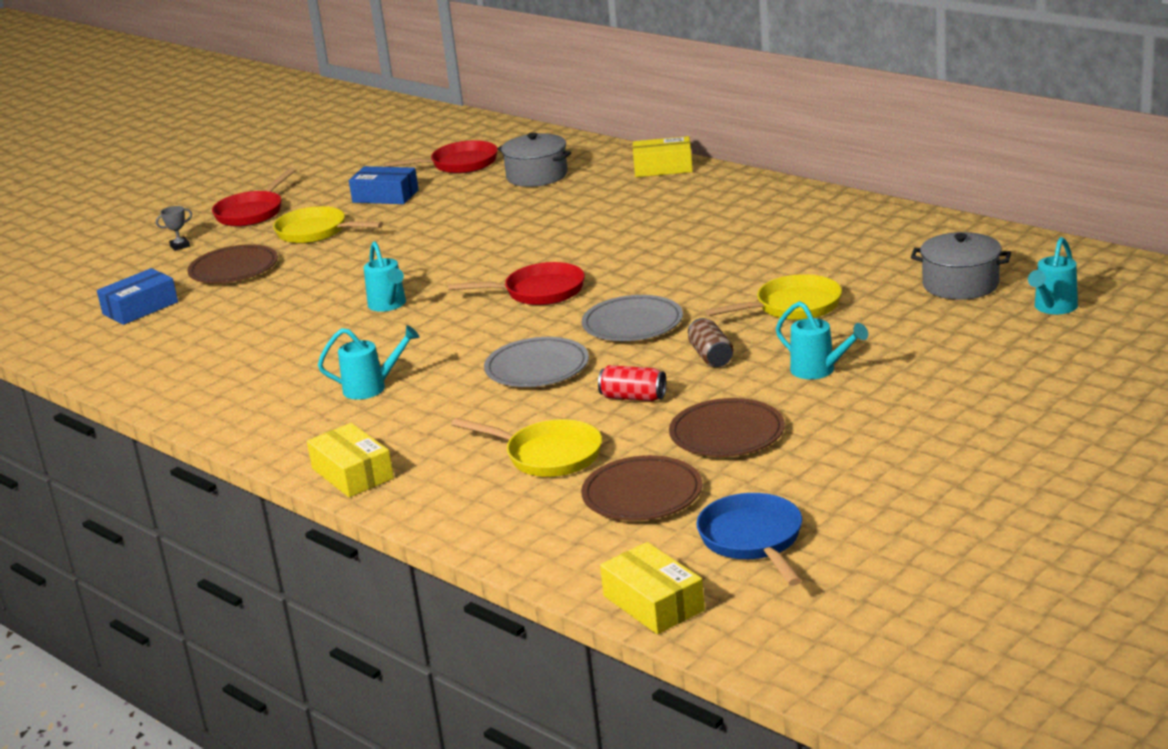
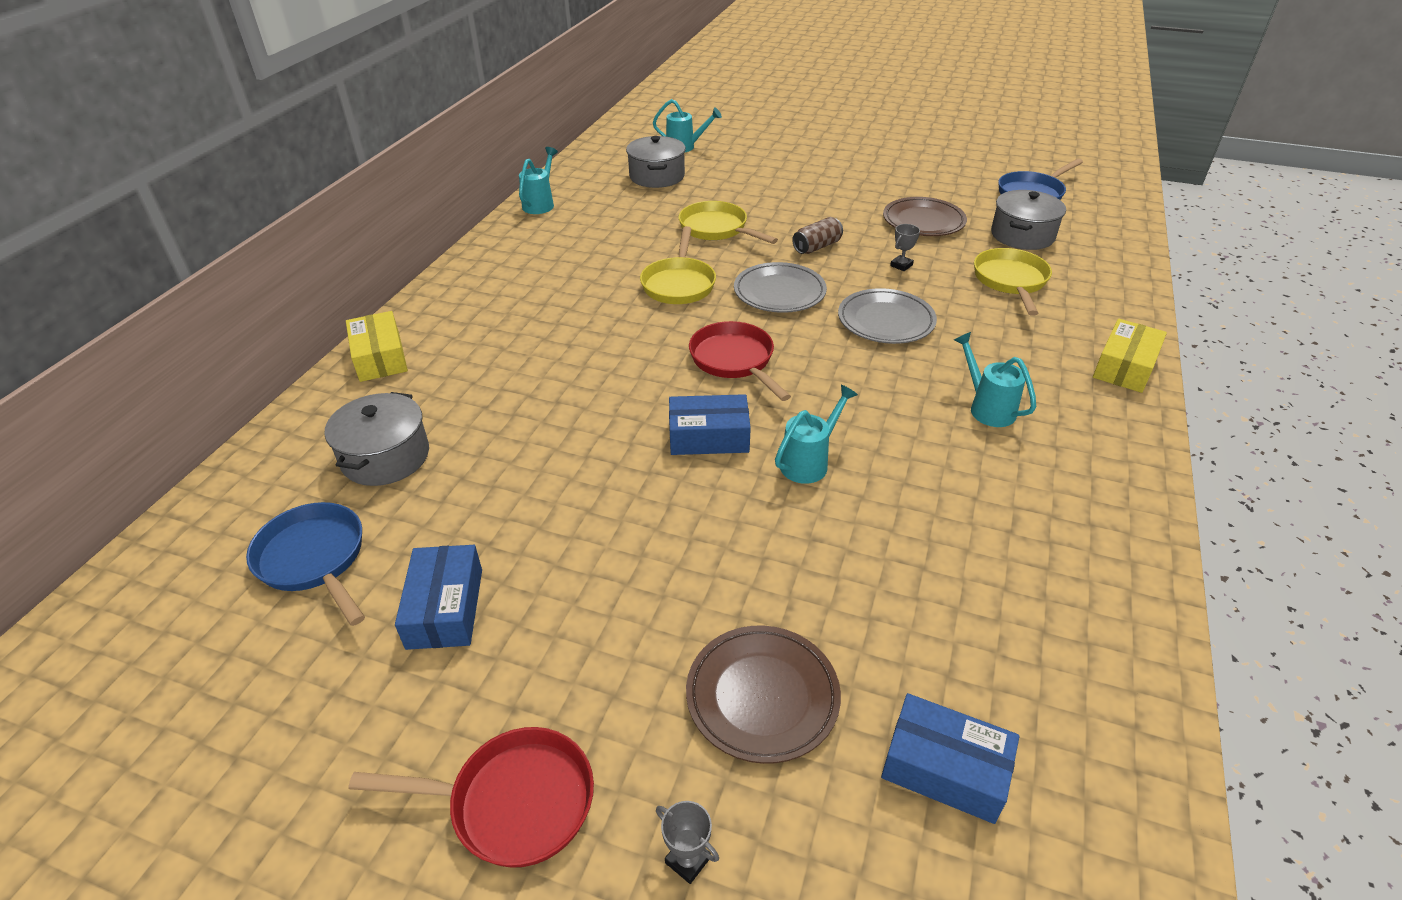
camera: 115 degrees left, 15 degrees up
yellow pan [273,206,383,244] -> yellow pan moved to [640,226,716,304]
red pan [384,140,498,174] -> blue pan [246,502,365,626]
brown plate [581,455,702,521] -> grey pot [991,190,1066,250]
red can [598,365,666,401] -> grey trophy [890,224,920,271]
yellow box [600,542,705,634] -> none
turquoise watering can [776,301,868,379] -> turquoise watering can moved to [519,147,558,214]
none -> blue box [669,394,751,455]

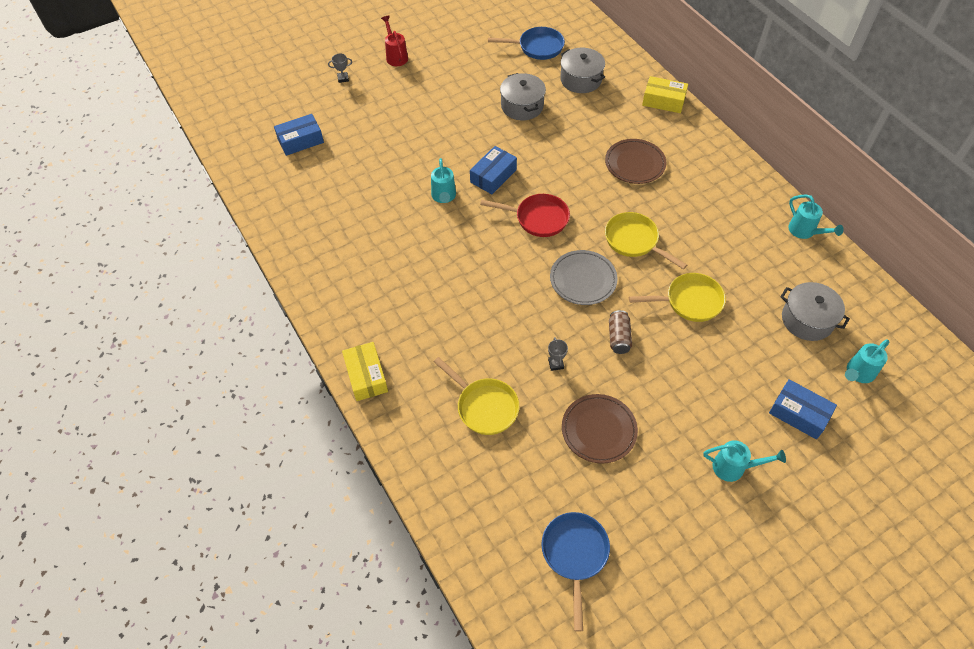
camera: 130 degrees right, 15 degrees up
red pan [349,727,594,868] -> red watering can [381,16,408,66]
blue box [395,545,482,650] -> blue box moved to [769,379,837,439]
brown plate [686,626,841,764] -> brown plate moved to [605,139,666,184]
grey plate [838,288,937,344] -> none
turquoise watering can [954,332,1036,427] -> turquoise watering can moved to [703,440,786,482]
grey pot [991,190,1066,250] -> grey pot moved to [500,73,546,121]

